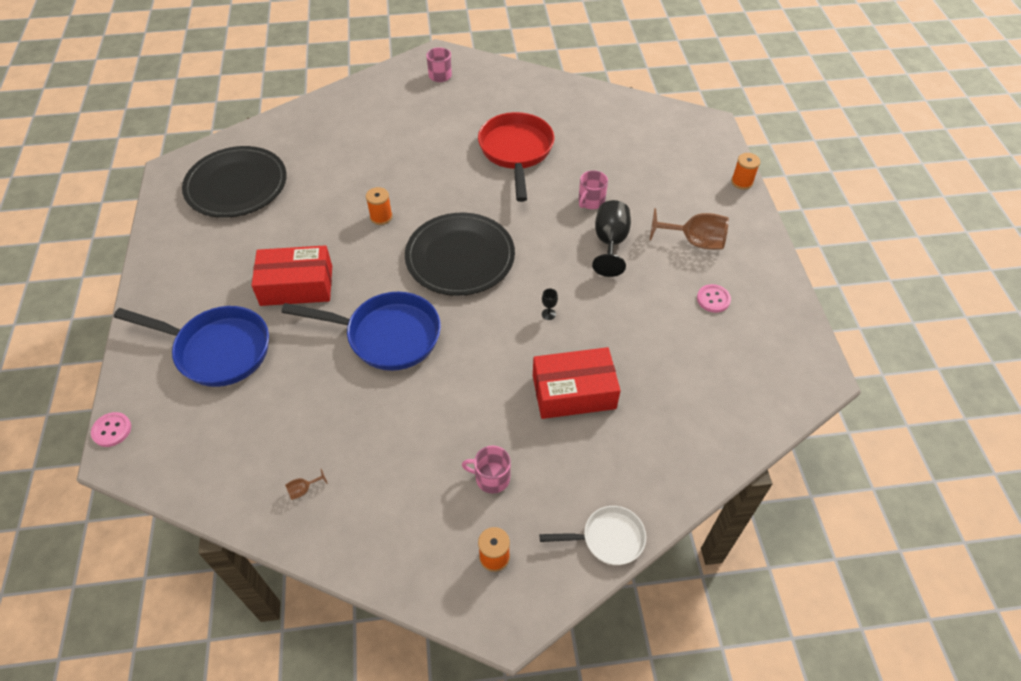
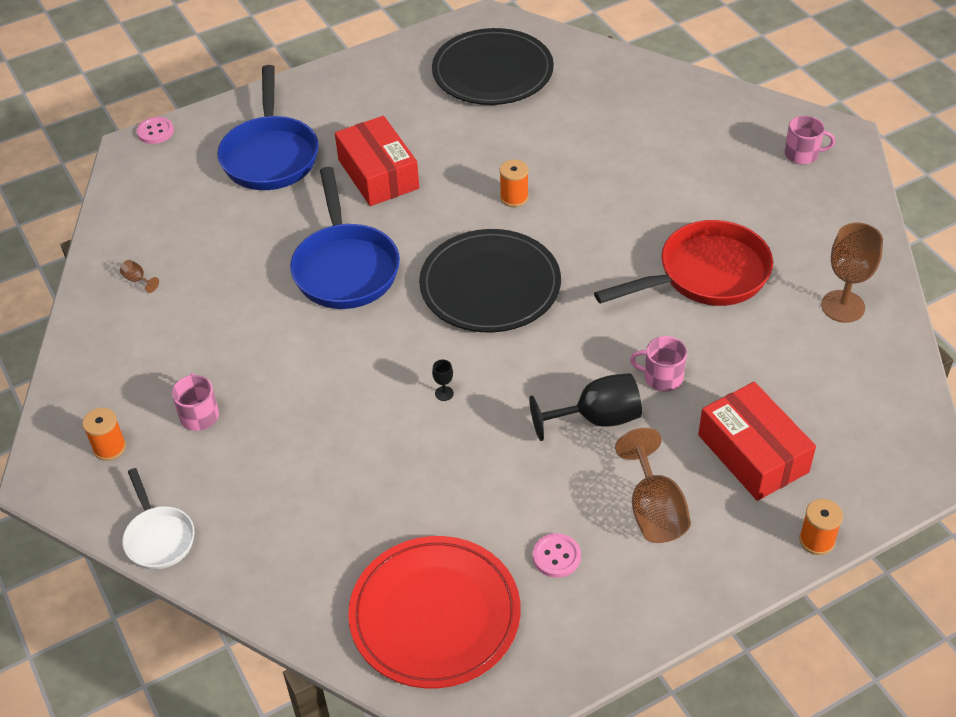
camera: 70 degrees right, 5 degrees down
red box [533,347,621,419] -> red box moved to [698,382,816,501]
none -> red plate [348,536,521,688]
none -> brown goblet [821,223,883,323]

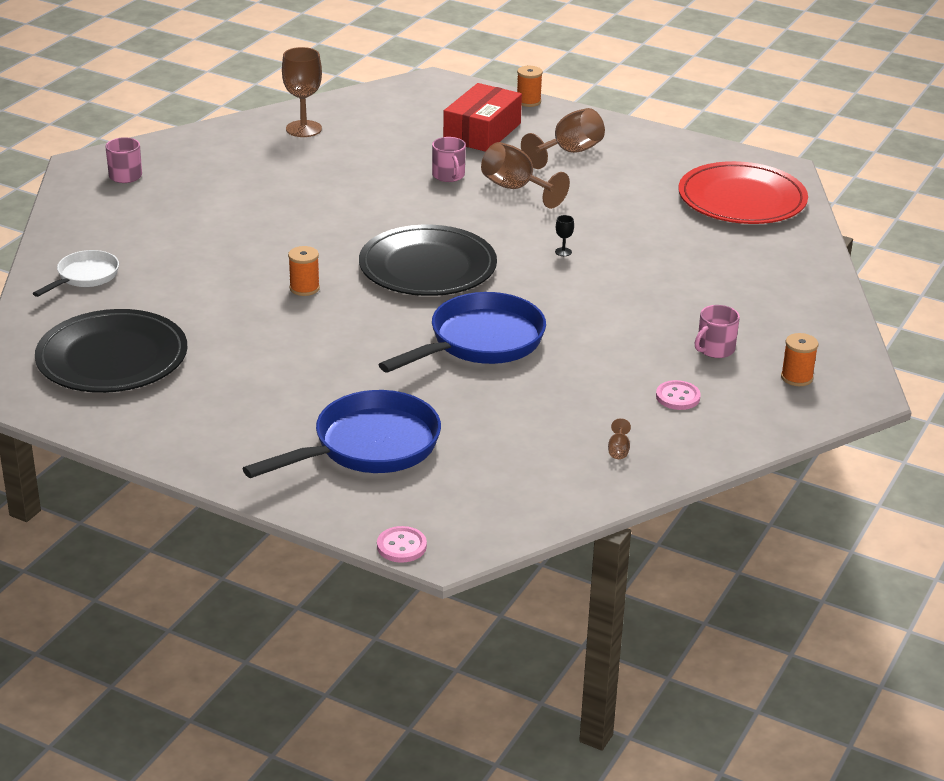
camera: 125 degrees left, 15 degrees down
white pan [122,468,194,570] -> white pan moved to [33,250,119,297]
red box [335,116,419,206] -> none
black goblet [529,373,642,441] -> brown goblet [481,142,570,209]
pink button [533,533,581,578] -> pink button moved to [656,380,701,410]
red pan [594,220,773,306] -> none

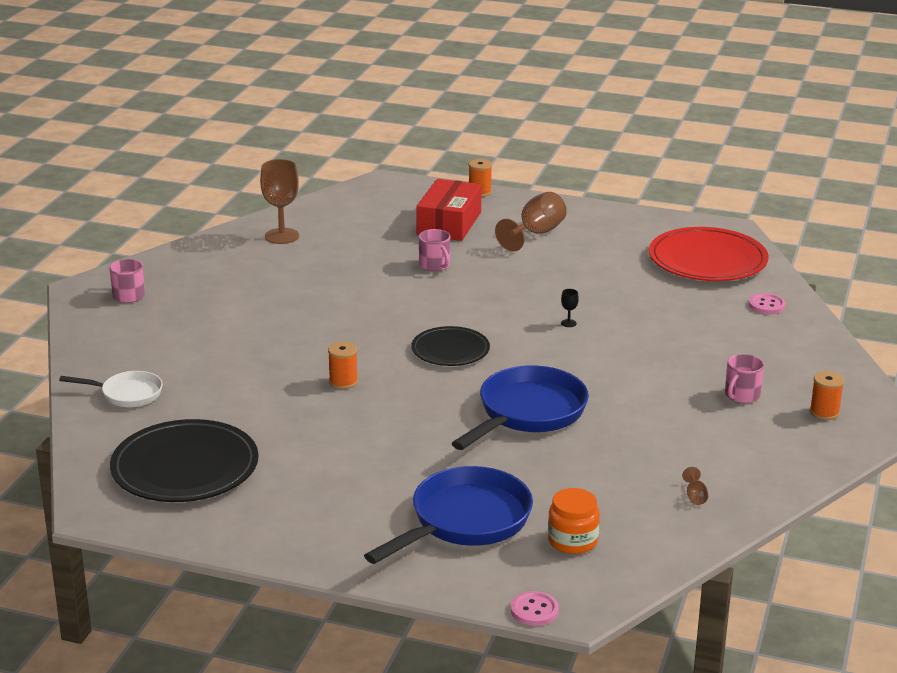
camera: 10 degrees left, 5 degrees down
white pan [33,250,119,297] -> white pan turned 75 degrees clockwise [59,371,163,407]
black plate [359,225,497,296] -> black plate [411,326,490,366], size x0.60
brown goblet [481,142,570,209] -> none
pink button [656,380,701,410] -> pink button moved to [749,293,786,314]
none -> orange jar [548,488,600,554]

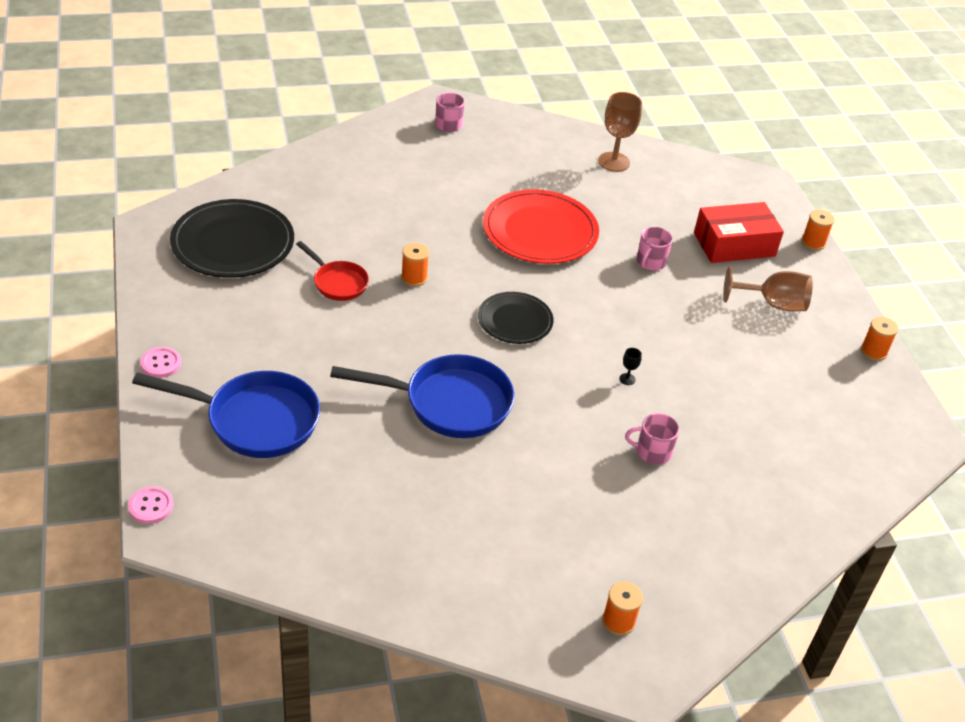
camera: 55 degrees right, 15 degrees up
white pan [59,371,163,407] -> none
orange jar [548,488,600,554] -> none
red plate [649,227,769,281] -> red plate moved to [483,189,599,264]
brown goblet [682,467,708,505] -> none
pink mug [725,354,764,403] -> pink mug moved to [625,413,680,464]
pink button [749,293,786,314] -> pink button moved to [140,347,181,378]
none -> red pan [296,241,369,301]
none -> orange spool [861,317,898,361]

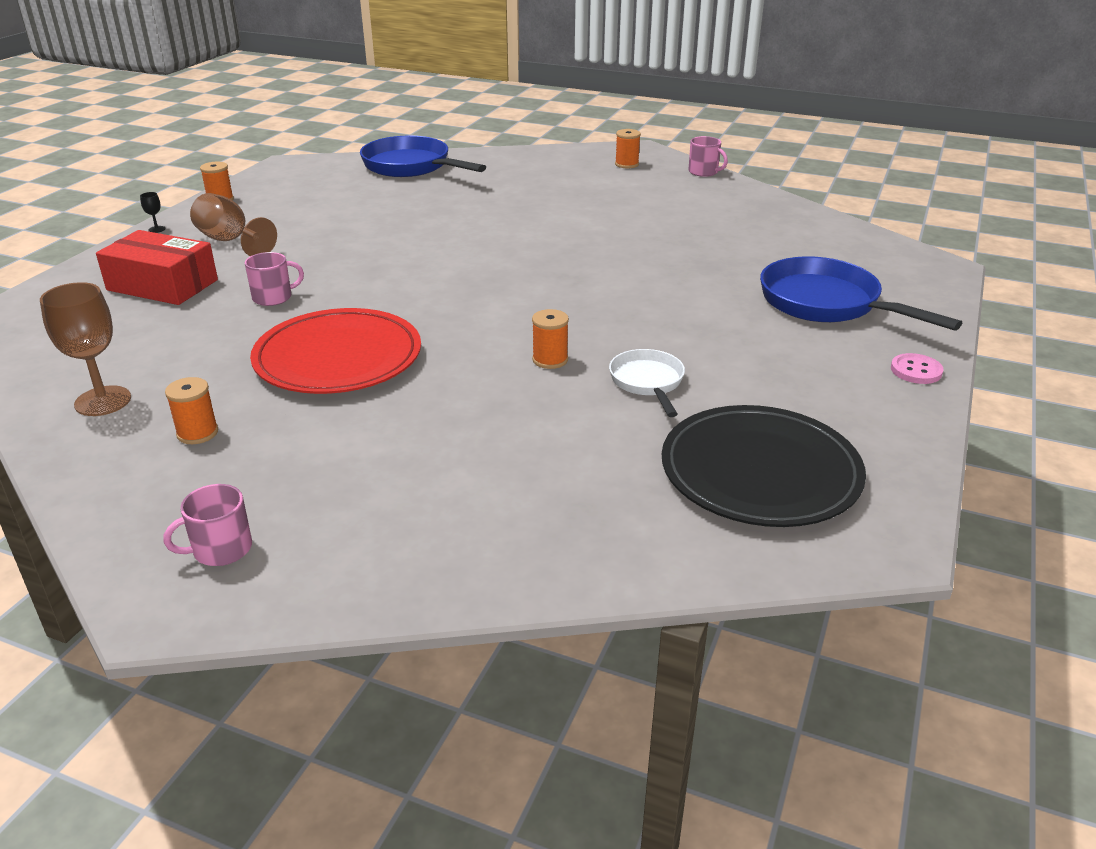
camera: 140 degrees left, 10 degrees down
pink button [128,486,173,524] -> none
red pan [296,241,369,301] -> white pan [609,349,685,417]
blue pan [330,354,515,438] -> blue pan moved to [360,136,486,177]
black plate [478,292,554,344] -> none
black goblet [619,348,642,385] -> black goblet moved to [140,192,165,233]
pink mug [625,413,680,464] -> pink mug moved to [688,136,728,177]
orange spool [801,210,835,251] -> orange spool moved to [165,377,218,444]

